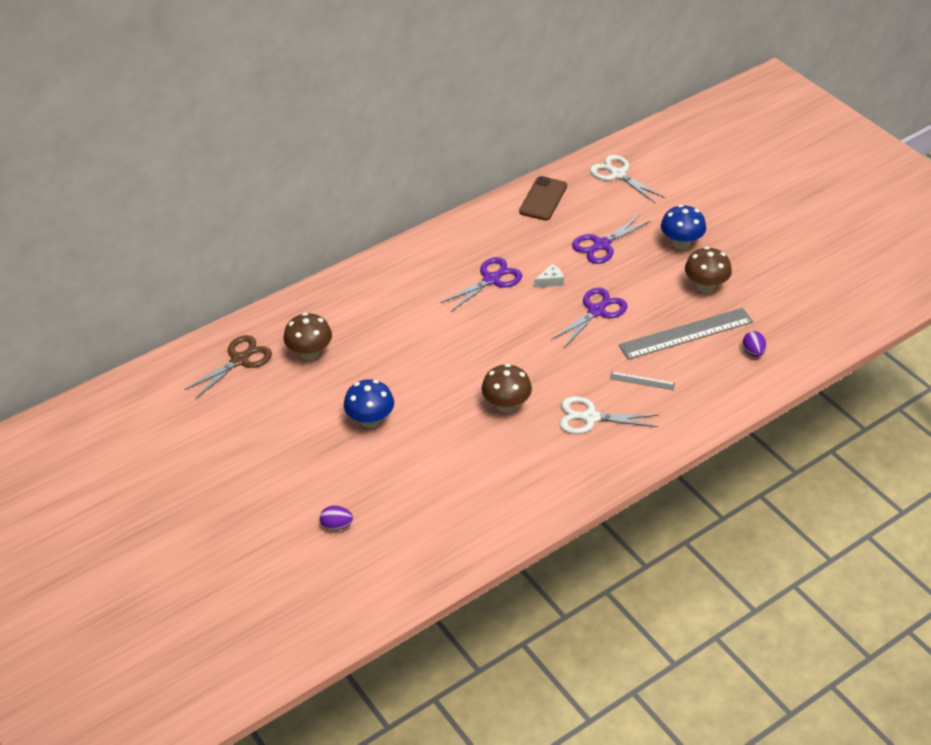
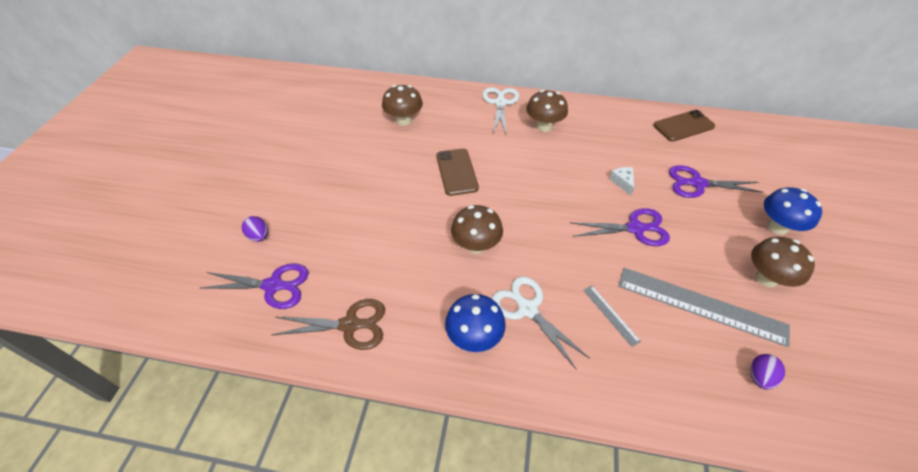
camera: 45 degrees right, 5 degrees up
brown scissors [184,335,272,399] -> brown scissors moved to [272,299,385,350]
blue mushroom [344,379,394,428] -> blue mushroom moved to [445,294,506,352]
purple scissors [440,257,522,312] -> purple scissors moved to [200,263,309,309]
white cheese [534,264,564,288] -> white cheese turned 120 degrees counterclockwise [609,167,634,195]
white scissors [590,155,665,203] -> white scissors moved to [482,87,520,136]
none -> brown phone [436,149,479,196]
none -> brown mushroom [526,90,568,132]

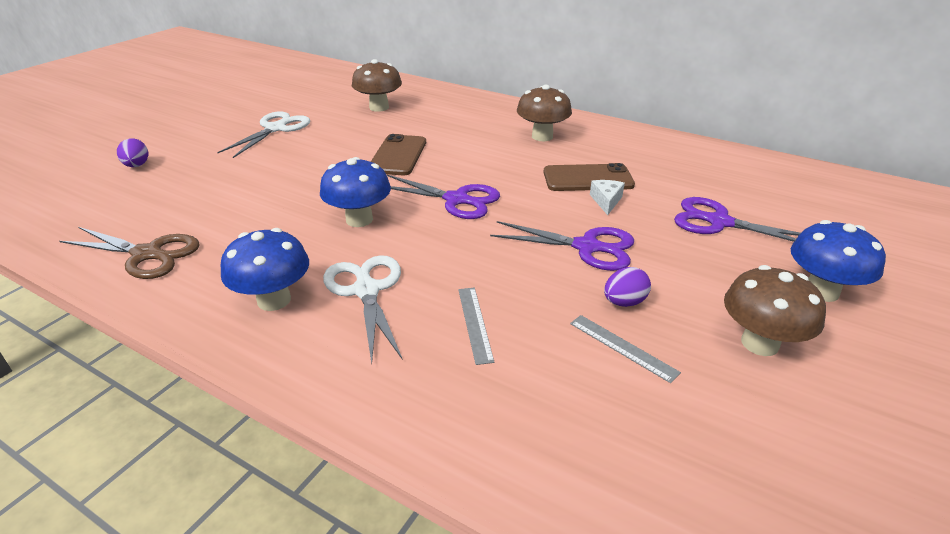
camera: 20 degrees right, 15 degrees down
purple scissors [200,263,309,309] -> purple scissors moved to [387,175,500,219]
brown mushroom [451,205,503,254] -> blue mushroom [320,157,391,227]
white scissors [482,87,520,136] -> white scissors moved to [217,111,310,158]
grey ruler [618,268,790,347] -> grey ruler [570,315,681,383], size x0.45
brown phone [653,110,715,142] -> brown phone moved to [543,163,635,191]
purple egg [750,354,785,390] -> purple egg moved to [604,267,651,307]

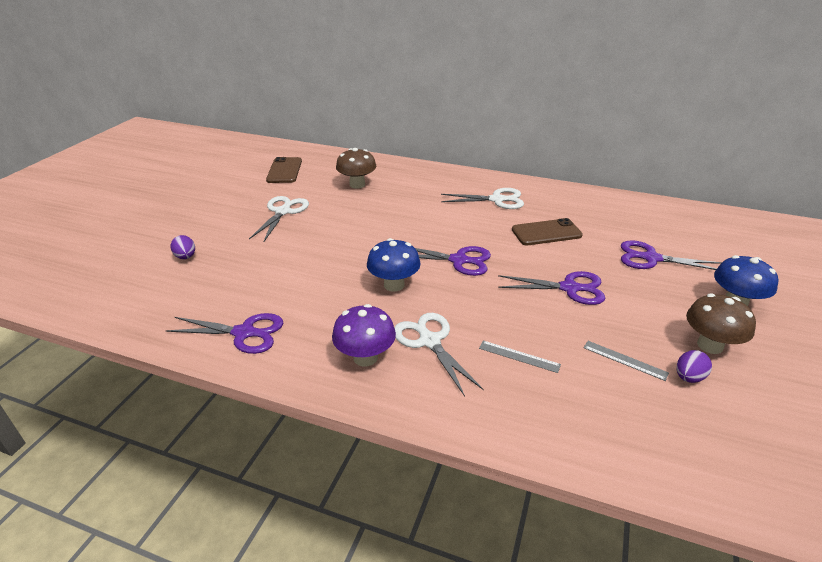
camera: 10 degrees left, 0 degrees up
brown scissors [59,227,200,279] -> purple scissors [165,313,283,354]
blue mushroom [221,228,309,311] -> purple mushroom [332,304,396,366]
brown phone [371,134,426,175] -> brown phone moved to [266,157,302,183]
grey ruler [458,288,494,365] -> grey ruler turned 45 degrees counterclockwise [479,340,561,373]
brown mushroom [517,85,572,141] -> white scissors [441,188,524,209]
white cheese [590,180,625,215] -> none
purple egg [604,267,651,307] -> purple egg moved to [676,350,712,383]

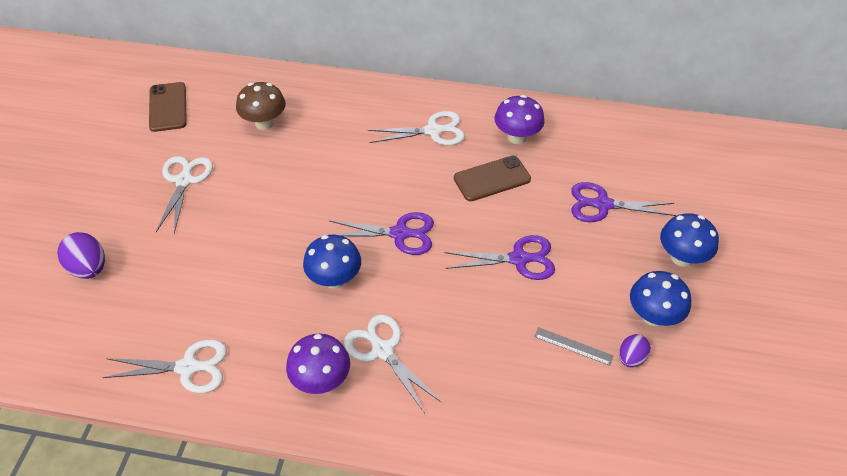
camera: 10 degrees left, 15 degrees up
purple scissors [165,313,283,354] -> white scissors [102,339,227,393]
purple egg [170,235,195,259] -> purple egg [57,232,105,279], size x1.58
grey ruler [479,340,561,373] -> none
brown mushroom [686,294,756,354] -> blue mushroom [630,271,692,326]
none -> purple mushroom [495,95,545,144]

